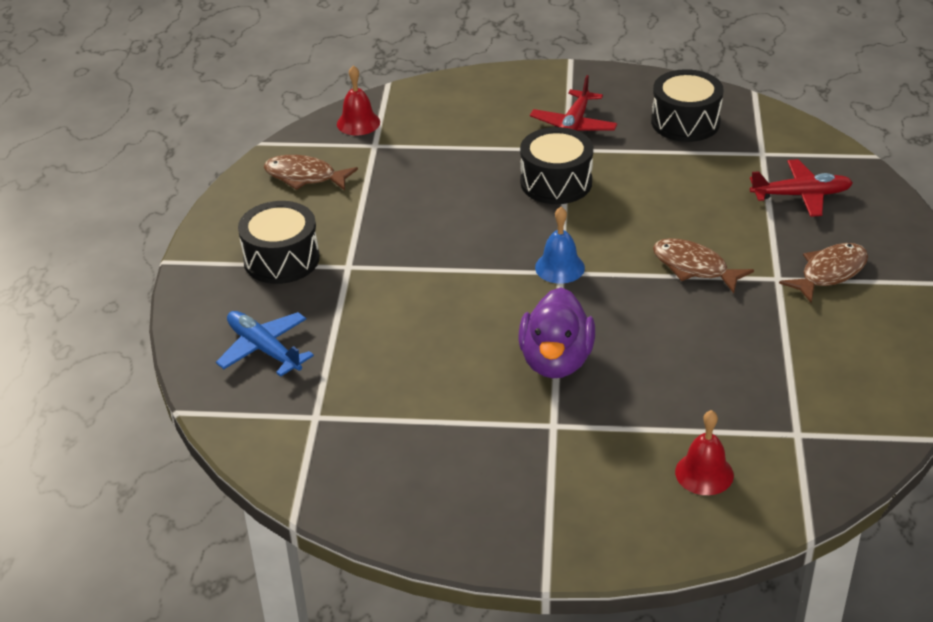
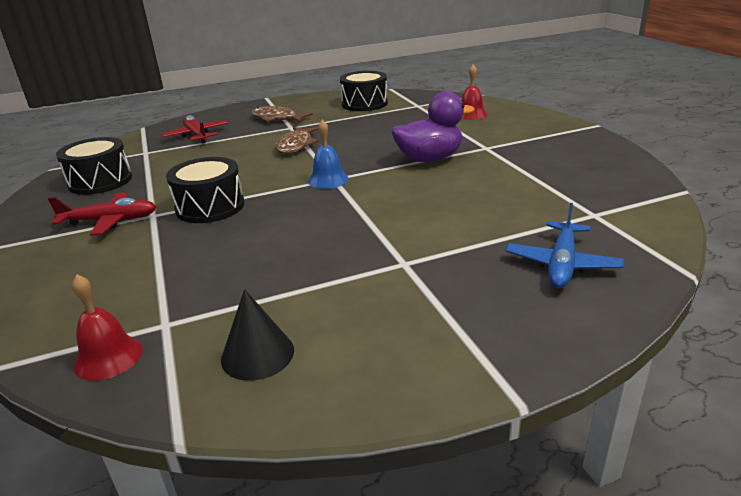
camera: 115 degrees left, 10 degrees down
black drum [238,201,320,284] -> black drum moved to [340,71,388,111]
brown fish [264,155,358,191] -> black cone [221,289,294,381]

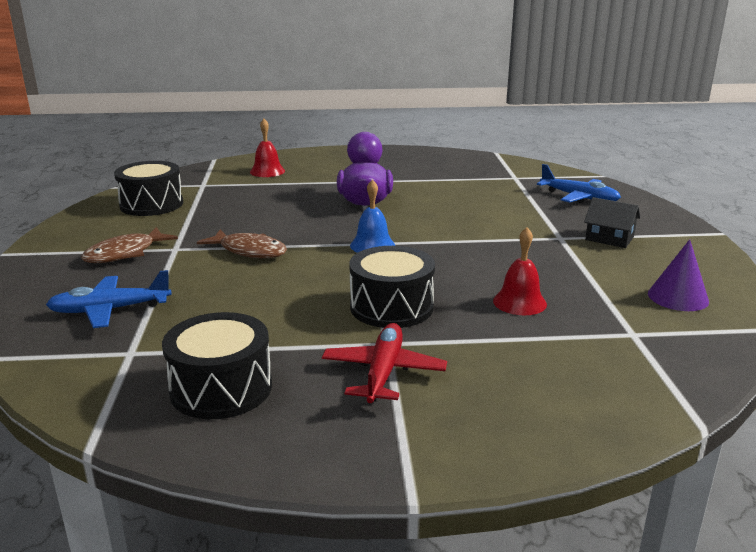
camera: 75 degrees left, 5 degrees down
red bell [72,275,143,381] -> red bell moved to [493,227,547,315]
red plane [161,115,228,143] -> blue plane [46,270,172,328]
black cone [221,289,294,381] -> purple cone [648,239,709,311]
none -> black house [584,197,640,248]

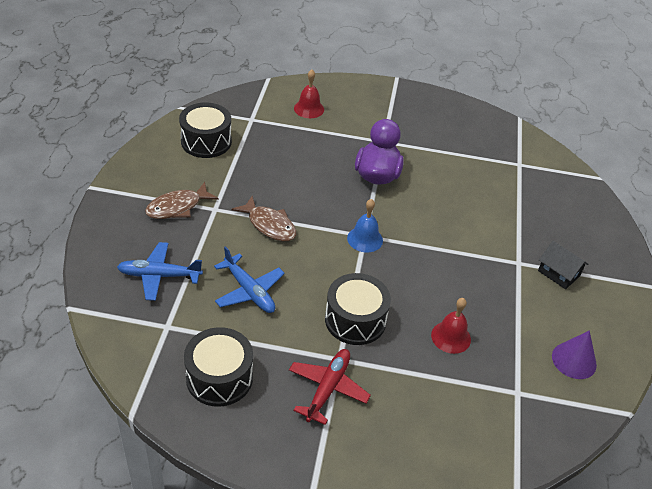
camera: 10 degrees right, 20 degrees up
blue plane [537,164,621,203] -> blue plane moved to [214,246,285,313]

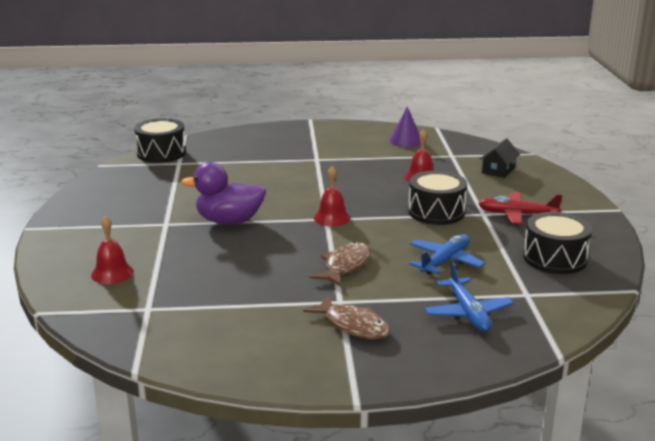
camera: 100 degrees left, 20 degrees down
black drum [179,103,232,158] -> black drum moved to [134,118,186,163]
blue bell [347,199,383,252] -> red bell [314,166,351,226]
black house [538,241,589,289] -> black house moved to [479,138,520,178]

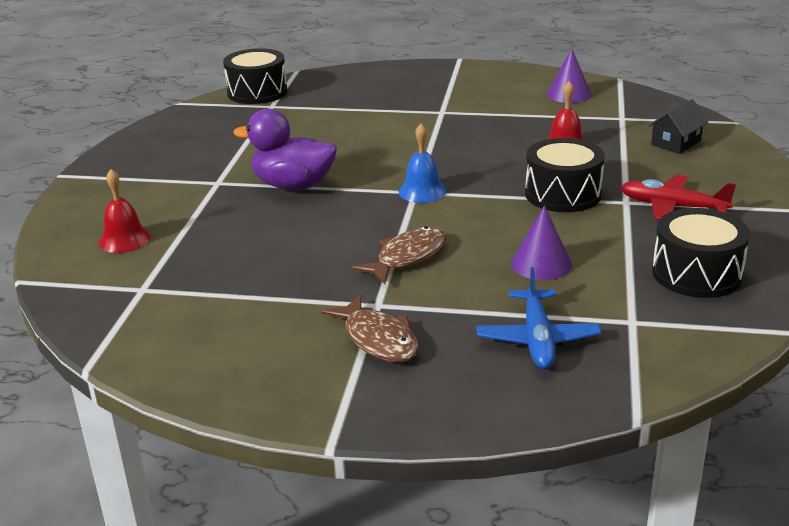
camera: 15 degrees right, 5 degrees up
red bell [314,166,351,226] -> blue bell [399,124,447,203]
blue plane [409,234,485,275] -> purple cone [511,205,572,280]

